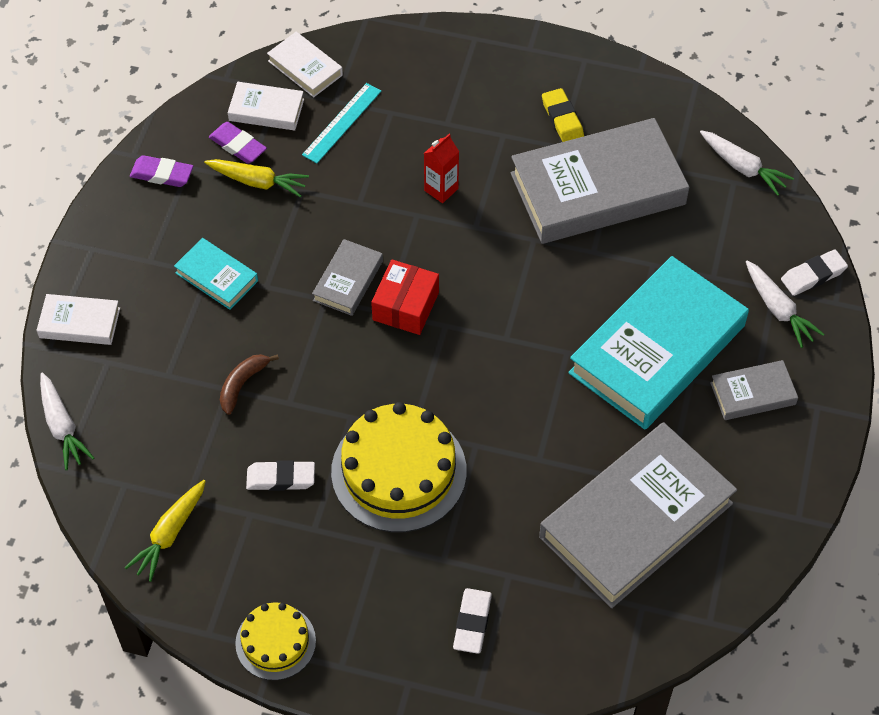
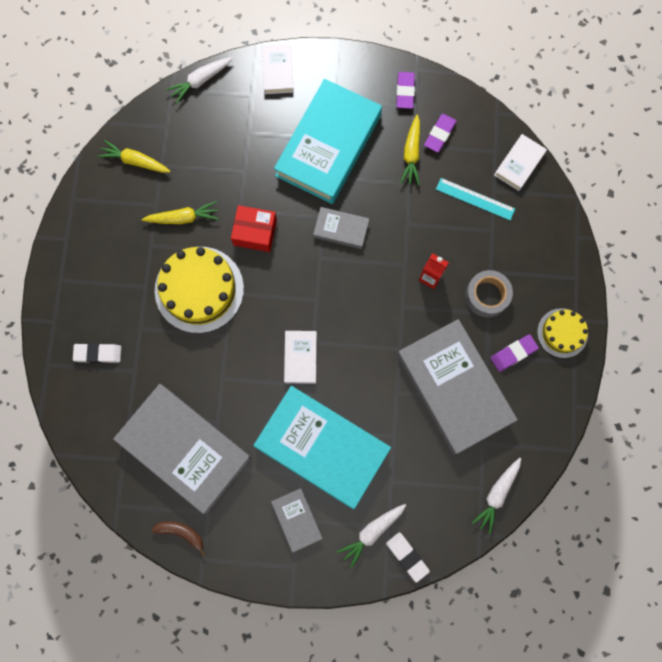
camera: 80 degrees right, 20 degrees up
turquoise book [174,238,258,310] -> turquoise book [274,79,382,204], size x2.19
brown banana [220,354,279,415] -> brown banana moved to [152,521,205,557]
white book [228,82,304,130] -> white book moved to [284,331,317,384]
yellow cake [235,602,316,680] -> yellow cake moved to [537,308,588,358]
white eraser [246,460,315,491] -> yellow carrot [142,201,219,224]
red box [371,260,439,335] -> red box moved to [231,205,277,252]
yellow eraser [542,88,584,142] -> purple eraser [491,334,539,372]
none -> grey tape [465,270,513,318]

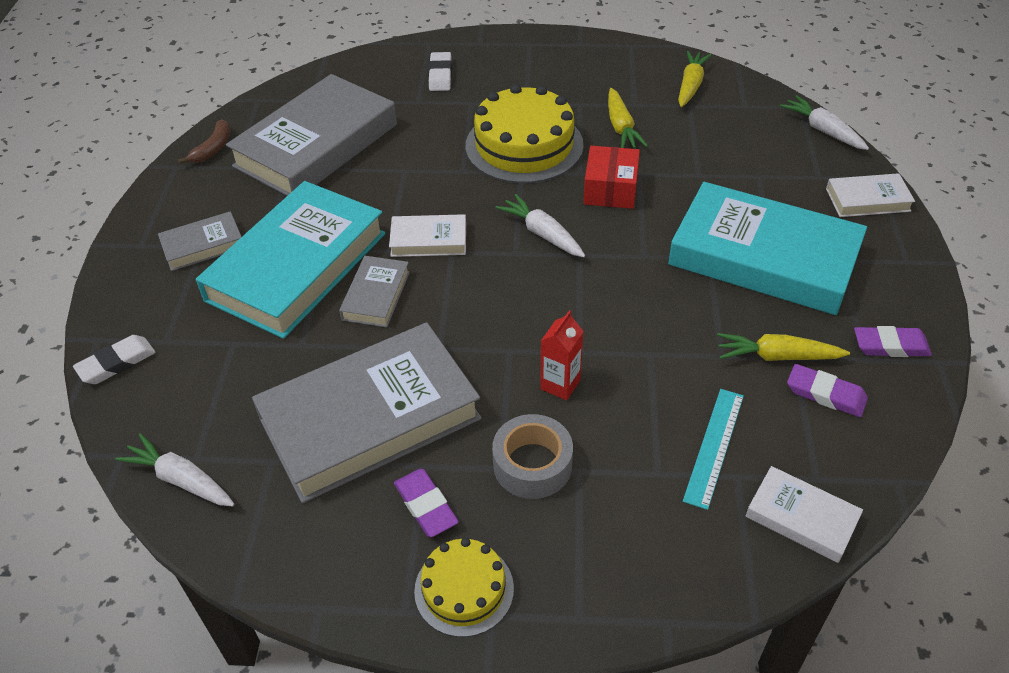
camera: 90 degrees right, 30 degrees down
grey book [313,207,369,249] -> grey book moved to [339,256,410,327]
white carrot [337,504,406,568] -> white carrot moved to [496,194,585,257]

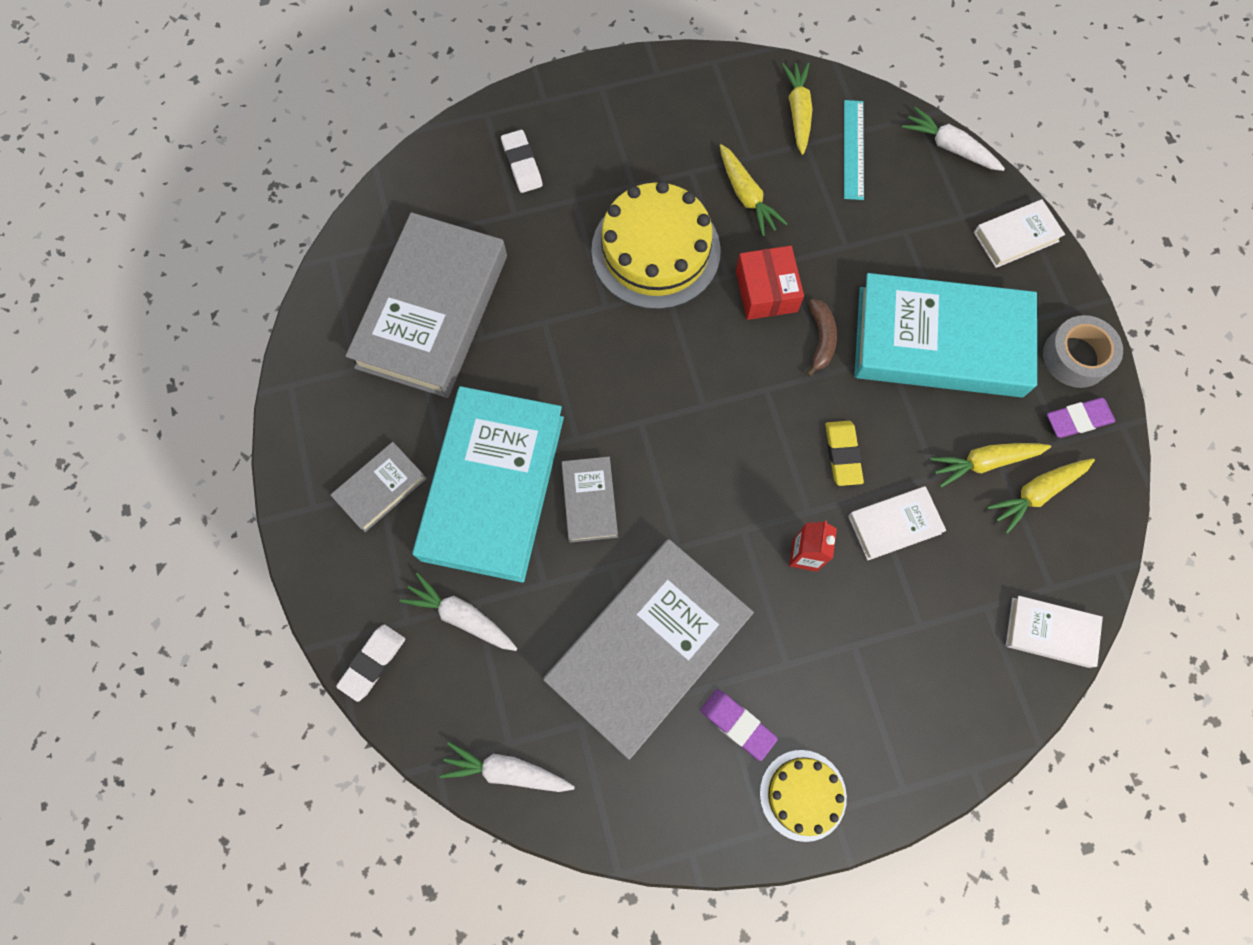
camera: 20 degrees left, 25 degrees up
brown banana [178,120,230,164] -> brown banana moved to [806,299,837,377]
white book [389,214,466,257] -> white book moved to [848,486,946,561]
grey tape [492,414,573,499] -> grey tape moved to [1043,315,1123,388]
white carrot [496,194,585,257] -> white carrot moved to [400,573,517,651]
turquoise ruler [683,389,744,510] -> turquoise ruler moved to [844,100,864,200]
purple eraser [787,364,868,417] -> yellow carrot [987,458,1095,534]
none -> yellow eraser [825,421,864,486]

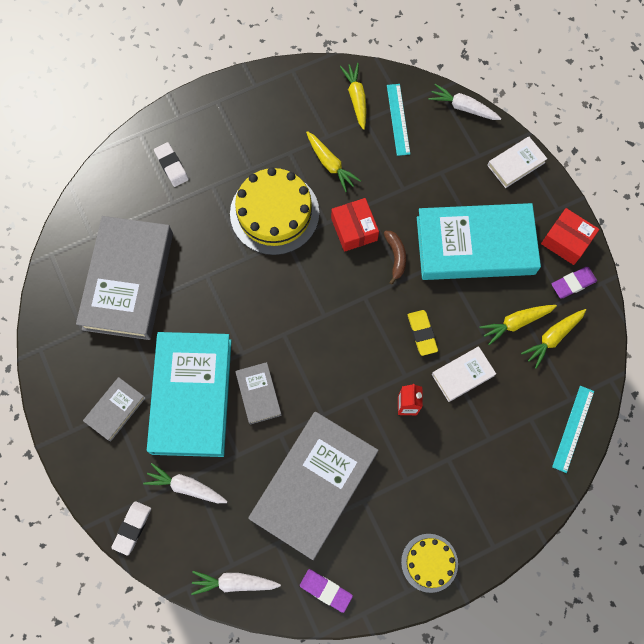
camera: 10 degrees left, 0 degrees up
purple eraser [700,689,778,761] -> purple eraser moved to [300,569,353,613]
white book [1006,596,1103,668] -> turquoise ruler [552,386,594,473]
grey tape [1043,315,1123,388] -> red box [541,208,599,265]

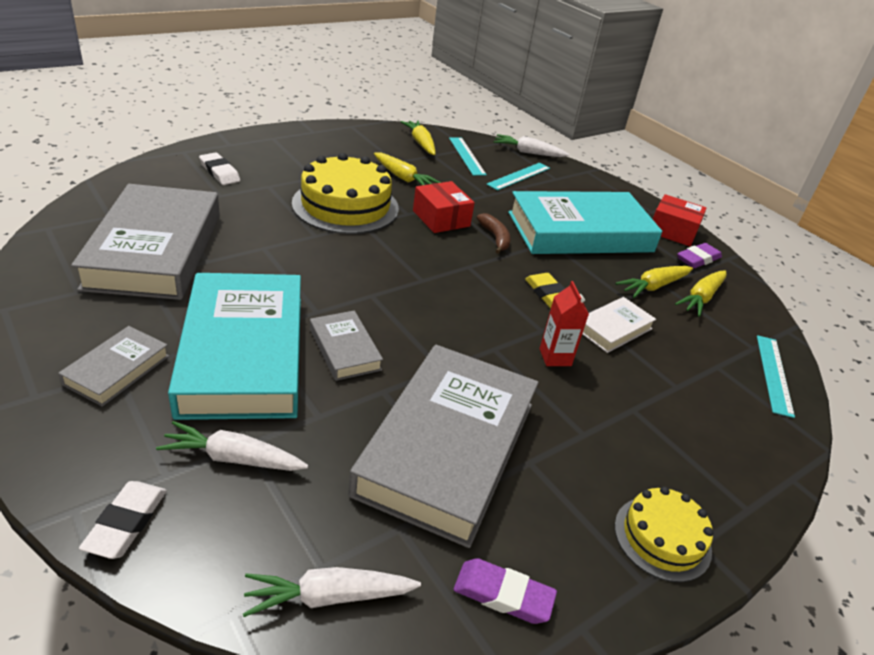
camera: 15 degrees left, 35 degrees down
white book [487,136,547,188] -> none
none -> turquoise ruler [486,163,550,191]

